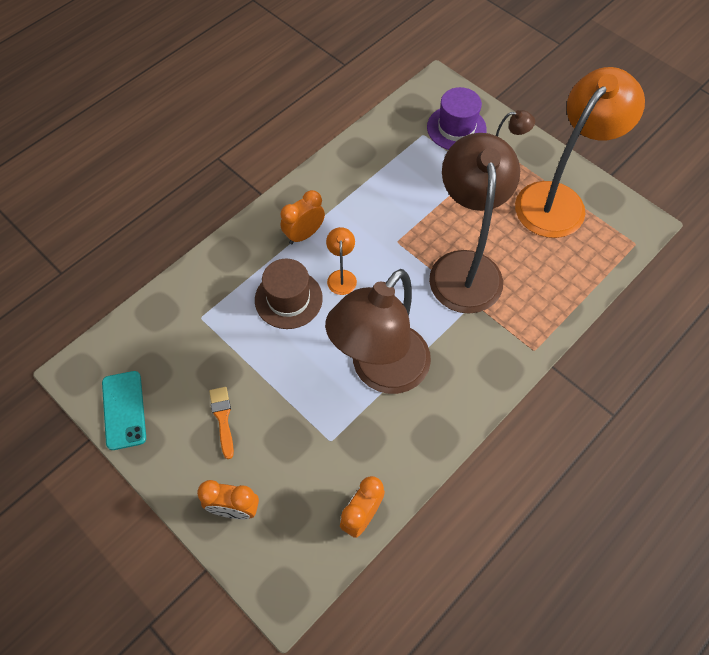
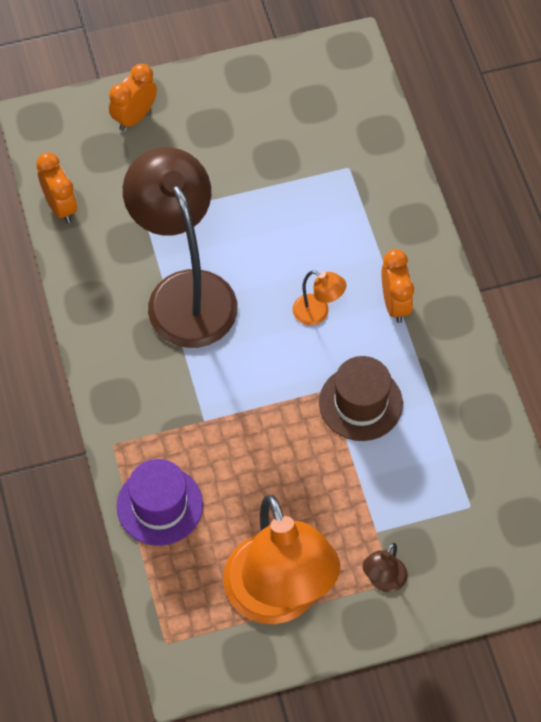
camera: 120 degrees right, 0 degrees up
turquoise phone [102,371,146,450] -> none
orange brush [209,387,234,459] -> none
brown hat [255,259,323,329] -> brown hat moved to [319,356,403,441]
purple hat [427,87,487,150] -> purple hat moved to [117,459,203,546]
brown lamp [429,133,520,314] -> none

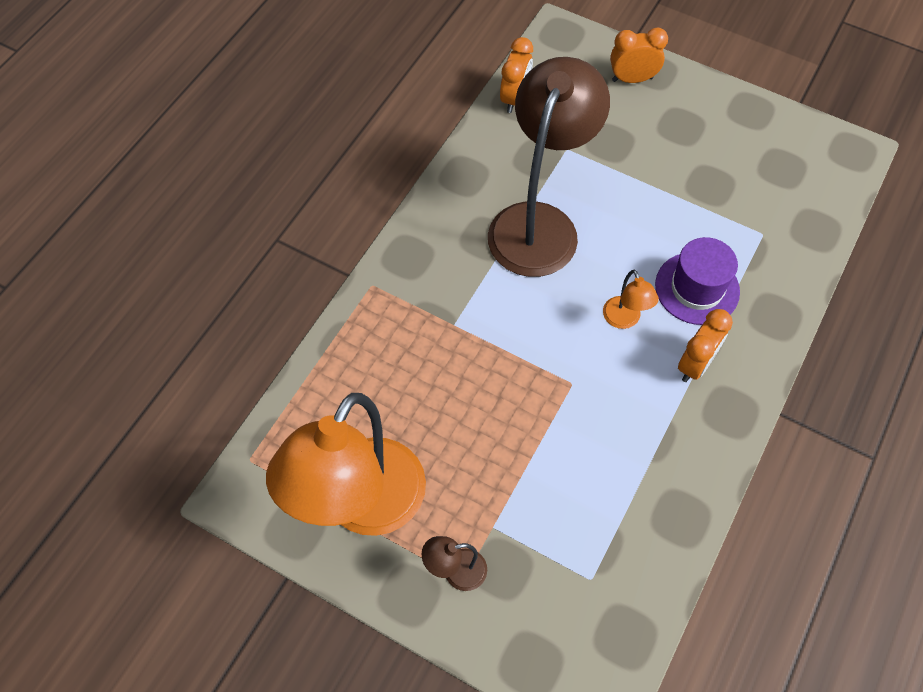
camera: 45 degrees right, 0 degrees up
purple hat [117,459,203,546] -> purple hat moved to [655,237,740,325]
brown hat [319,356,403,441] -> none

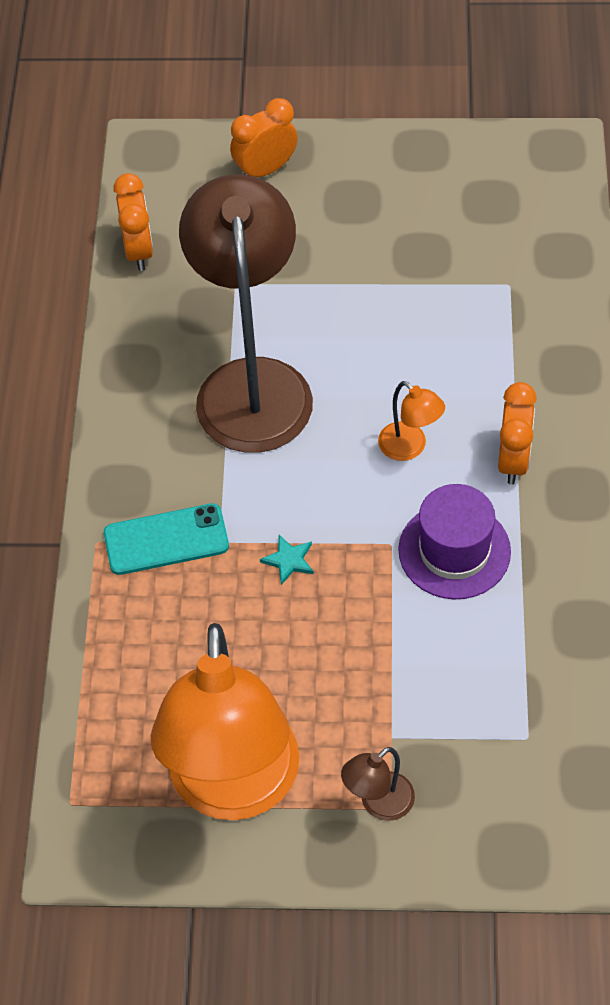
camera: 25 degrees left, 5 degrees down
purple hat [655,237,740,325] -> purple hat moved to [398,484,511,599]
none -> turquoise phone [104,503,229,575]
none -> turquoise star [260,535,314,585]

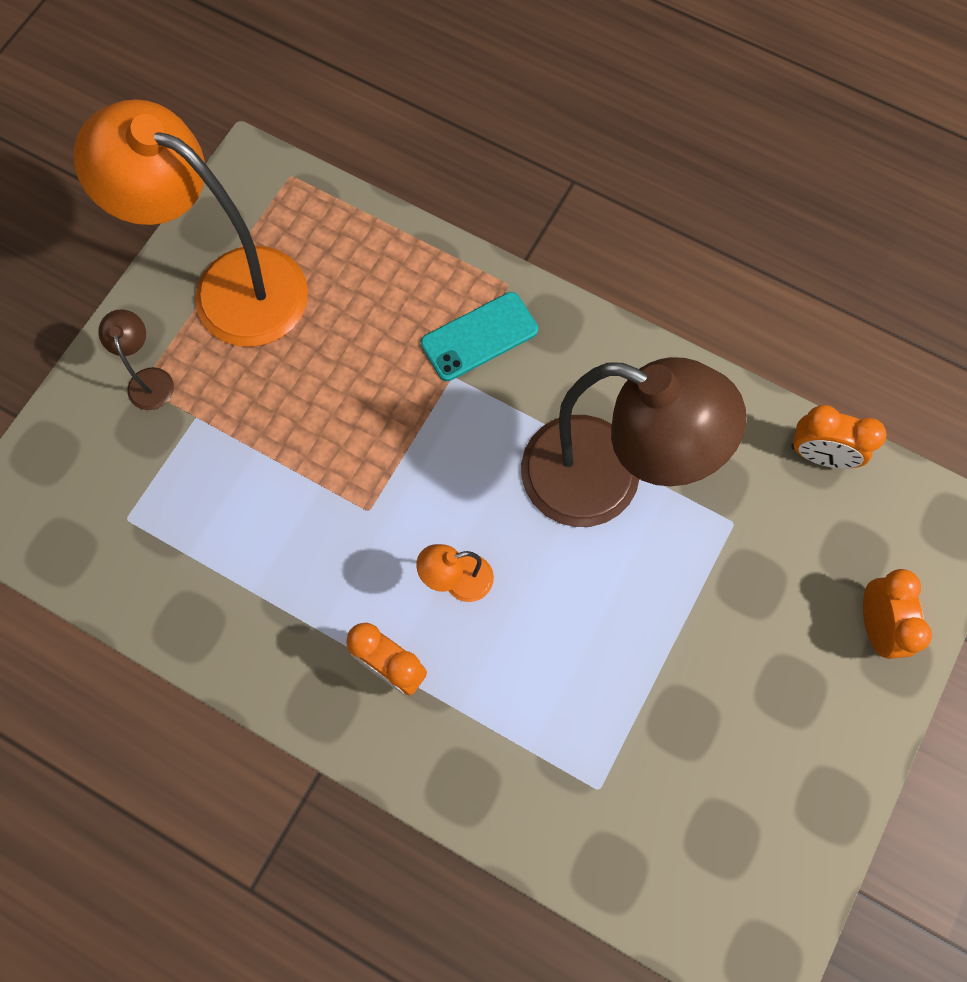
camera: 115 degrees right, 15 degrees up
turquoise phone [104,503,229,575] -> turquoise phone turned 45 degrees clockwise [421,292,538,381]
turquoise star [260,535,314,585] -> none
purple hat [398,484,511,599] -> none

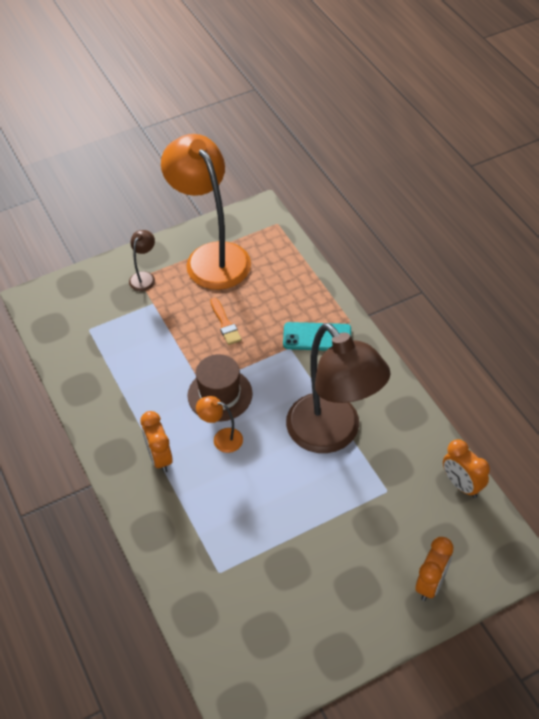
camera: 35 degrees right, 20 degrees down
none -> brown hat [188,354,253,422]
none -> orange brush [210,298,242,345]

